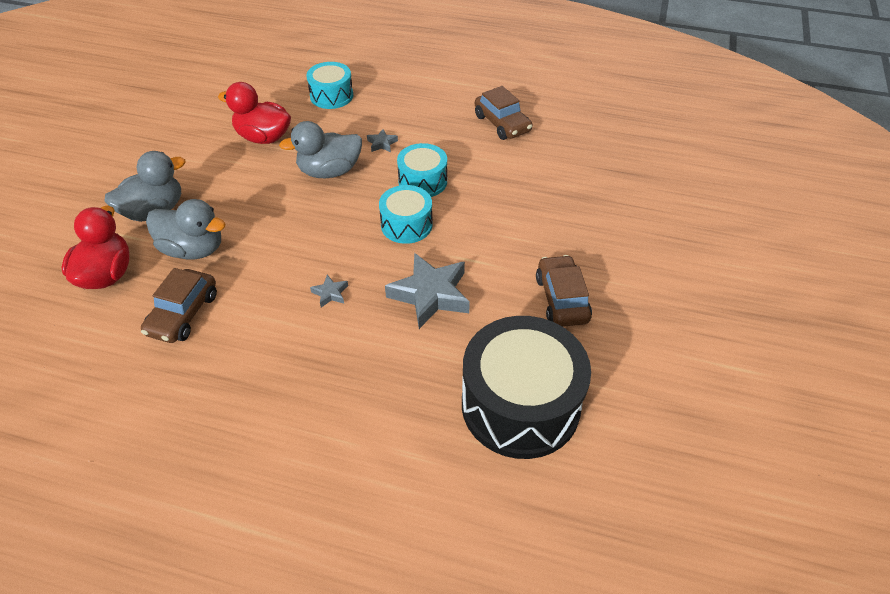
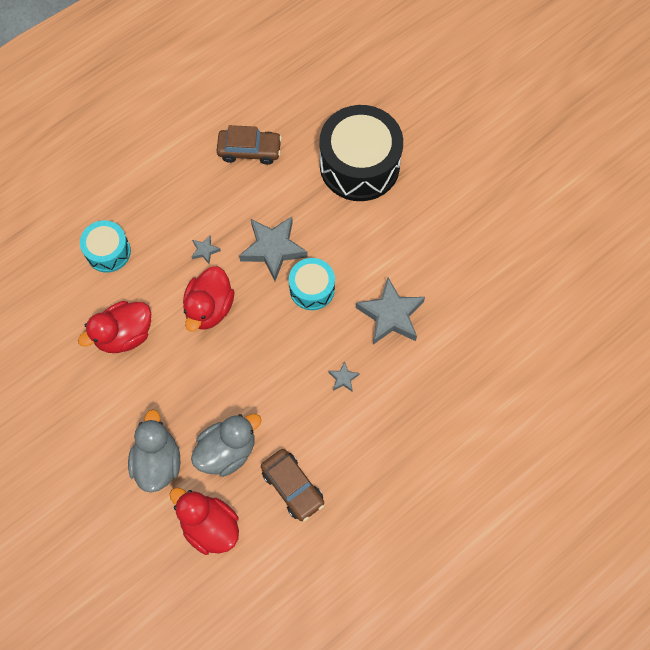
camera: 55 degrees left, 20 degrees up
grey duck [279,121,362,178] -> red duck [183,266,235,332]
turquoise drum [397,143,447,197] -> grey star [239,217,308,281]
black drum [462,316,591,459] -> black drum moved to [319,105,403,201]
brown car [536,255,592,327] -> none

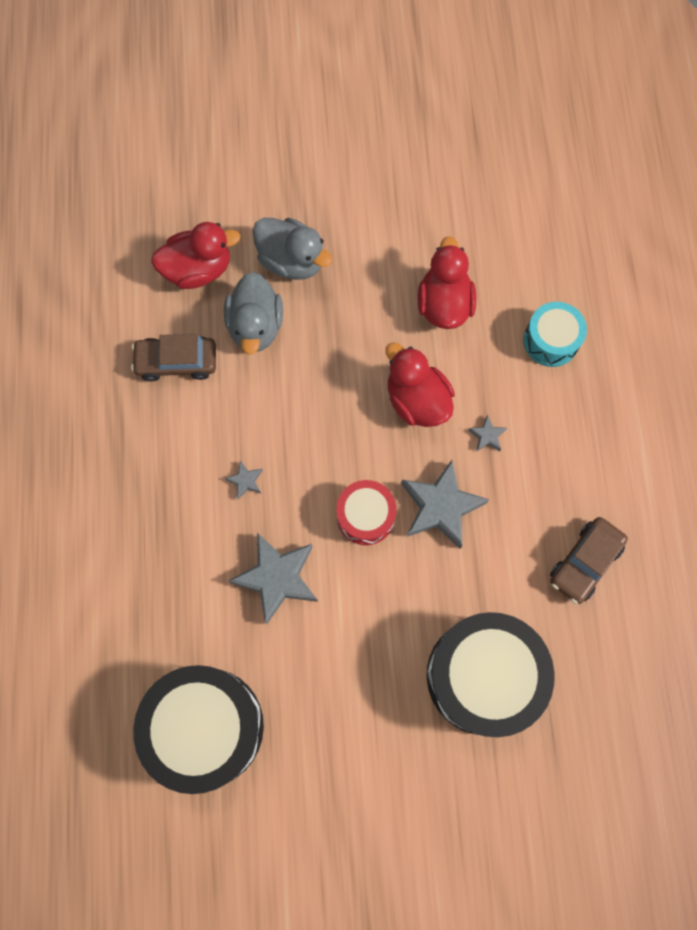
camera: 125 degrees right, 5 degrees up
turquoise drum [289,258,335,310] -> red drum [336,480,397,545]
none -> black drum [133,665,264,794]

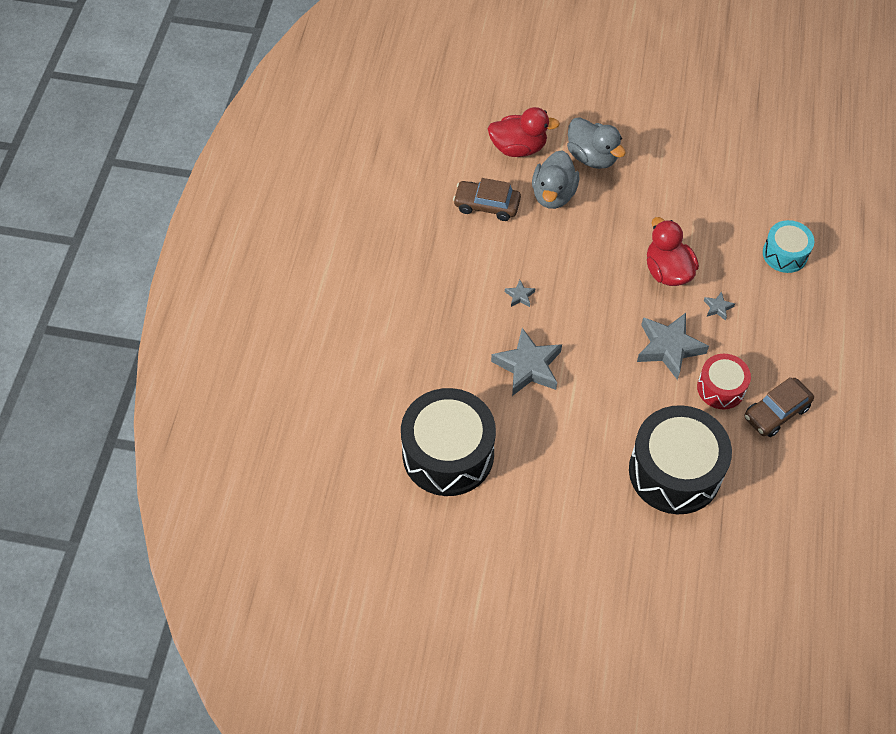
camera: 15 degrees right, 15 degrees down
red drum [336,480,397,545] -> red drum moved to [697,354,751,409]
red duck [417,236,477,329] -> none

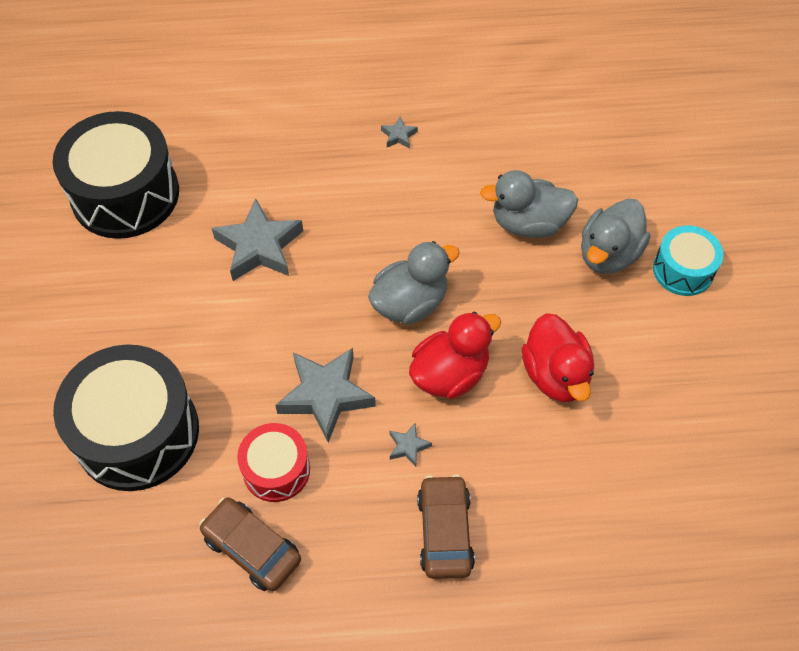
camera: 75 degrees right, 0 degrees up
brown car [453,178,521,221] -> brown car moved to [417,474,475,579]
red duck [488,107,560,157] -> red duck moved to [522,313,594,402]
grey star [505,280,535,307] -> grey star moved to [381,117,418,149]
turquoise drum [763,220,814,273] -> turquoise drum moved to [653,225,724,296]
none -> grey duck [368,241,460,325]

